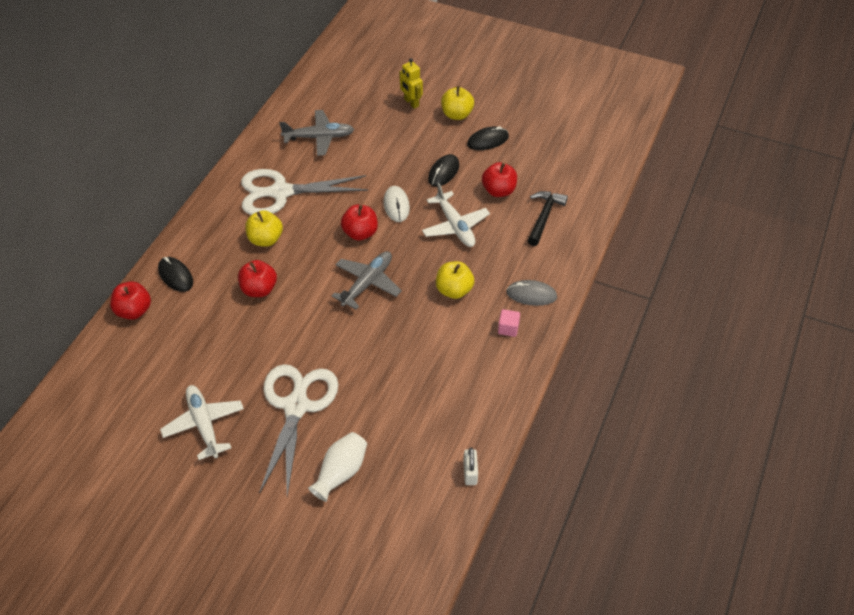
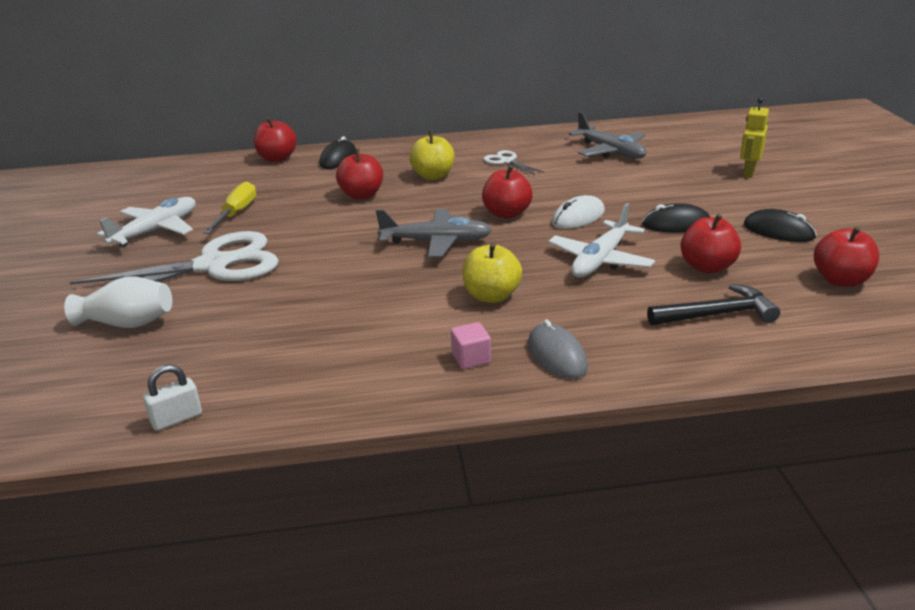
camera: 60 degrees right, 20 degrees down
white scissors [241,169,368,215] -> white scissors [484,150,544,175], size x0.45
yellow apple [441,86,474,120] -> none
none -> yellow screwdriver [203,181,256,234]
none -> red apple [814,226,879,287]

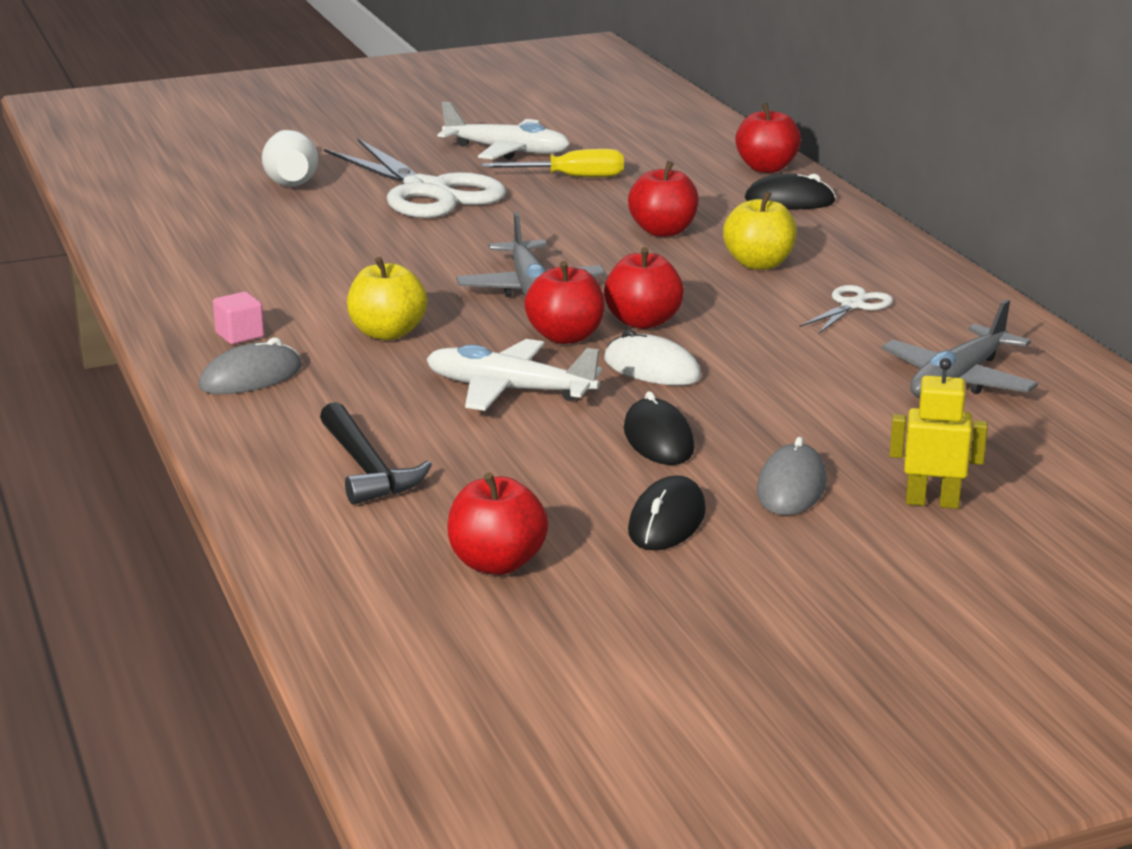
camera: 75 degrees right, 5 degrees down
white padlock [143,364,202,431] -> none
red apple [680,214,741,273] -> red apple moved to [524,261,604,344]
none -> grey mouse [757,437,827,515]

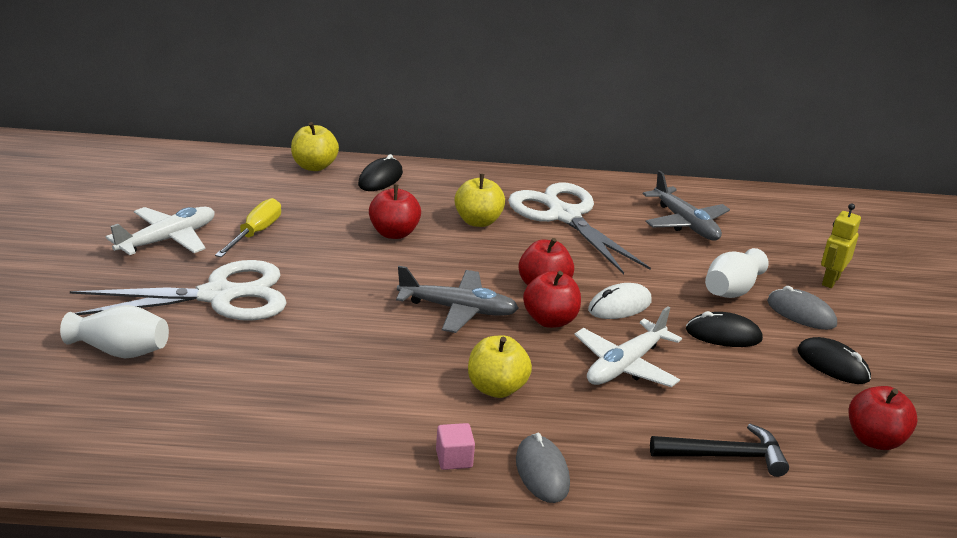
camera: 70 degrees left, 5 degrees up
red apple [735,103,801,173] -> yellow apple [291,122,339,171]
white scissors [799,285,893,334] -> white scissors [508,183,651,274], size x2.24
none -> white vase [705,248,769,298]

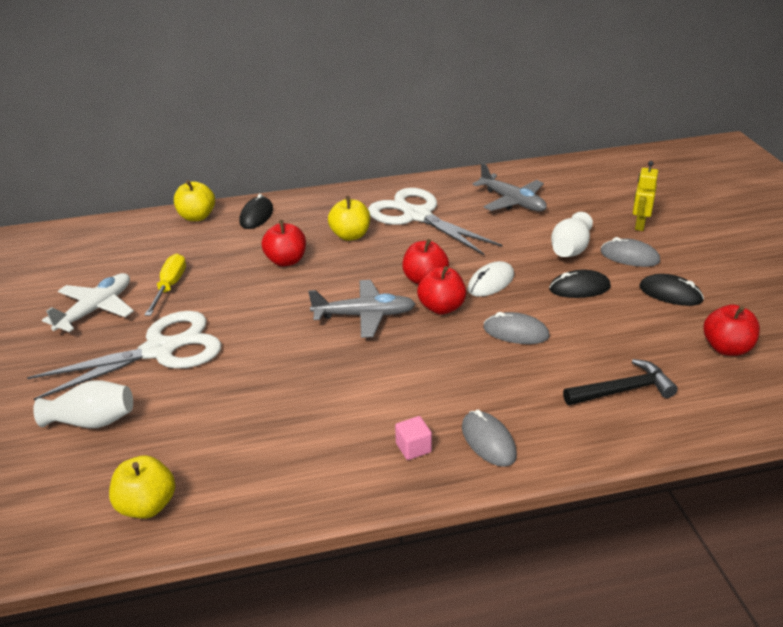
camera: 10 degrees left, 5 degrees up
yellow apple [468,335,532,398] -> yellow apple moved to [109,455,175,518]
white plane [574,306,682,387] -> grey mouse [483,312,550,344]

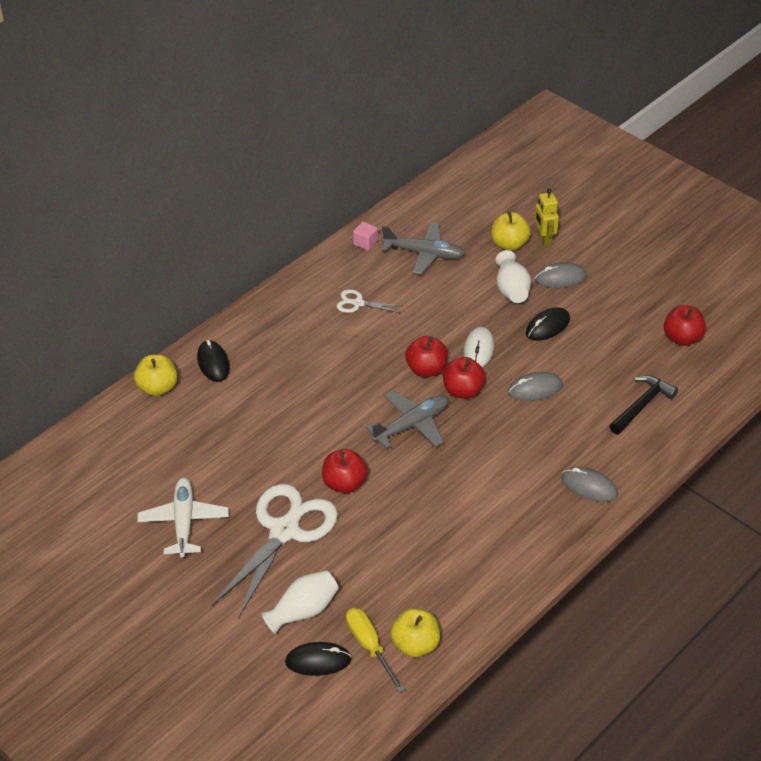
camera: 35 degrees left, 10 degrees up
yellow screwdriver [145,253,186,316] -> yellow screwdriver moved to [346,608,405,693]
red apple [262,220,306,267] -> red apple moved to [322,449,368,493]
yellow apple [328,196,370,241] -> yellow apple moved to [491,212,531,251]
white scissors [368,188,503,255] -> white scissors [337,289,403,313], size x0.45
pink cube [395,416,432,460] -> pink cube moved to [353,222,378,250]
black mouse [639,274,704,306] -> black mouse moved to [285,642,352,676]

